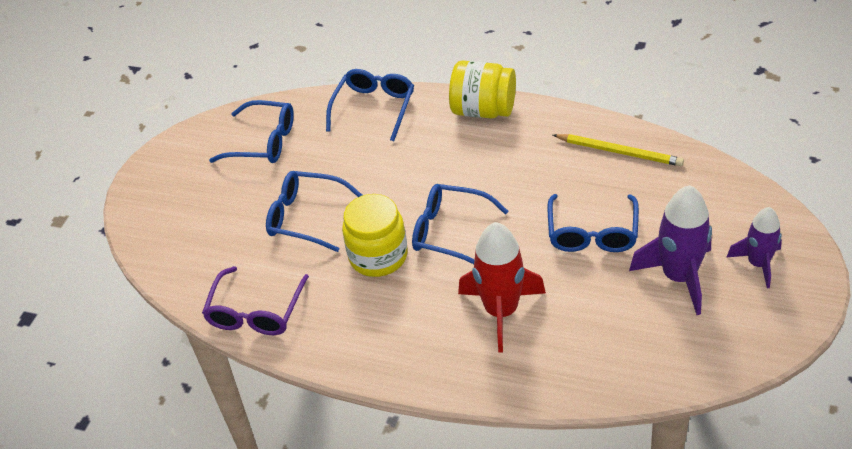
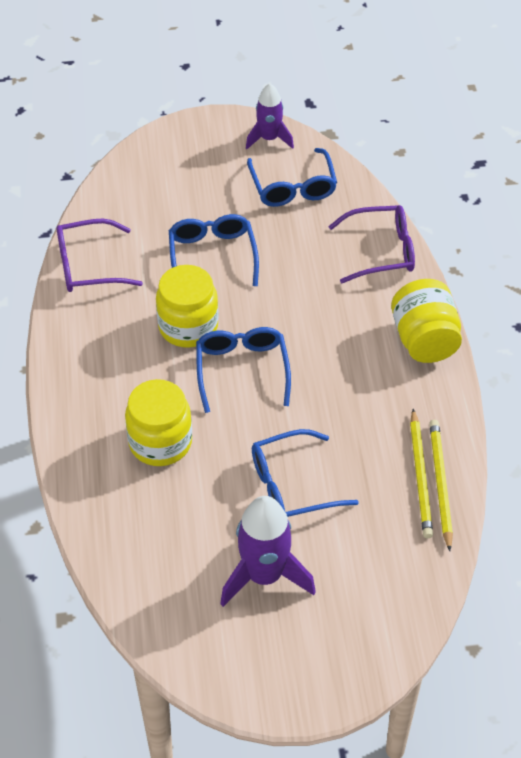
camera: 60 degrees right, 5 degrees up
blue glasses [326,69,414,141] -> purple glasses [328,205,415,283]
red rocket [458,222,546,353] -> yellow jar [125,379,192,466]
purple rocket [726,207,782,288] -> purple rocket moved to [246,84,294,149]
none -> yellow pencil [429,420,453,551]

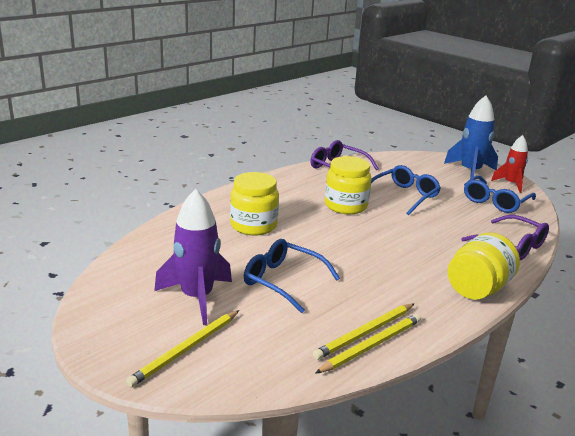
camera: 50 degrees right, 25 degrees down
blue glasses [196,327,291,413] -> none
purple rocket [246,84,294,149] -> red rocket [491,135,528,193]
none -> yellow pencil [126,310,239,387]
none -> blue rocket [444,95,498,179]

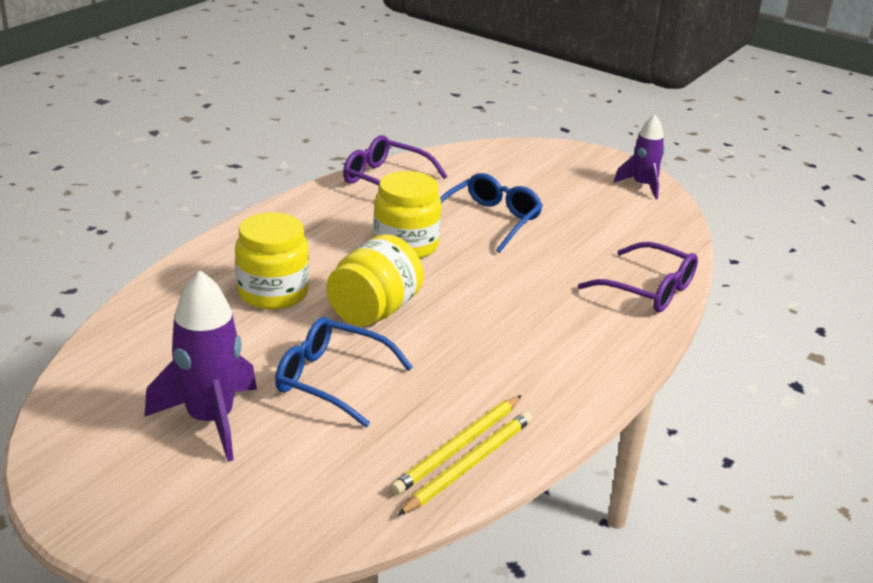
camera: 10 degrees left, 5 degrees up
yellow pencil [126,310,239,387] -> none
blue rocket [444,95,498,179] -> none
yellow jar [448,232,520,300] -> yellow jar moved to [326,234,424,327]
blue glasses [464,175,536,213] -> none
red rocket [491,135,528,193] -> purple rocket [614,115,665,199]

